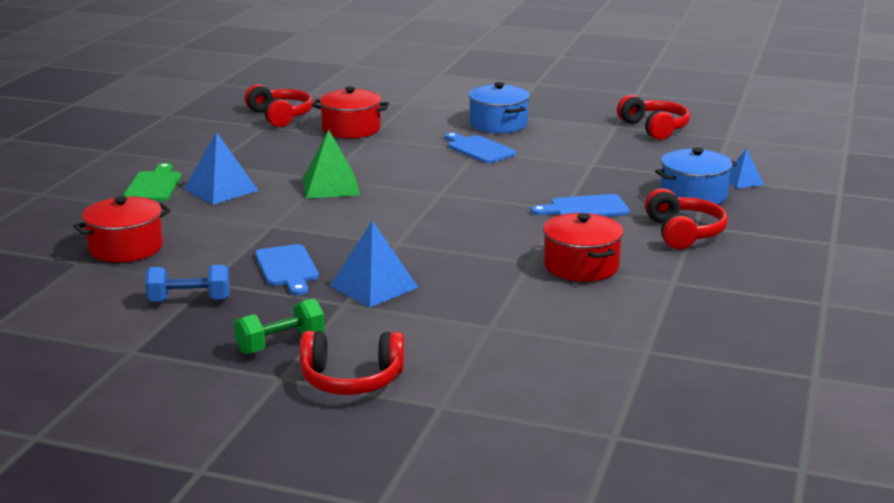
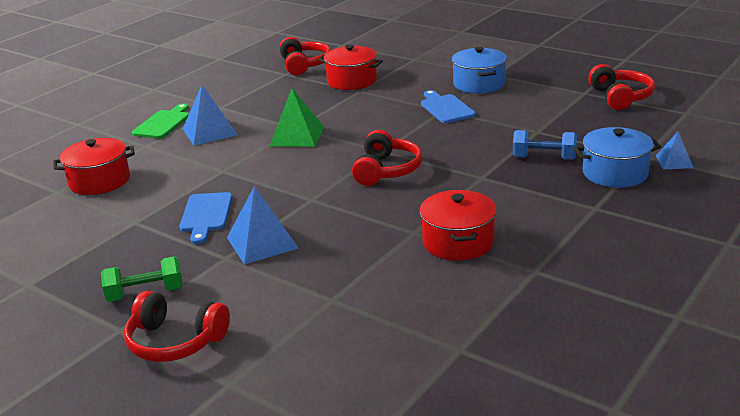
camera: 20 degrees right, 5 degrees up
blue dumbbell [145,265,230,302] -> blue dumbbell moved to [513,130,577,160]
blue cutting board [531,194,630,217] -> none
red headphones [645,188,728,250] -> red headphones moved to [352,130,422,186]

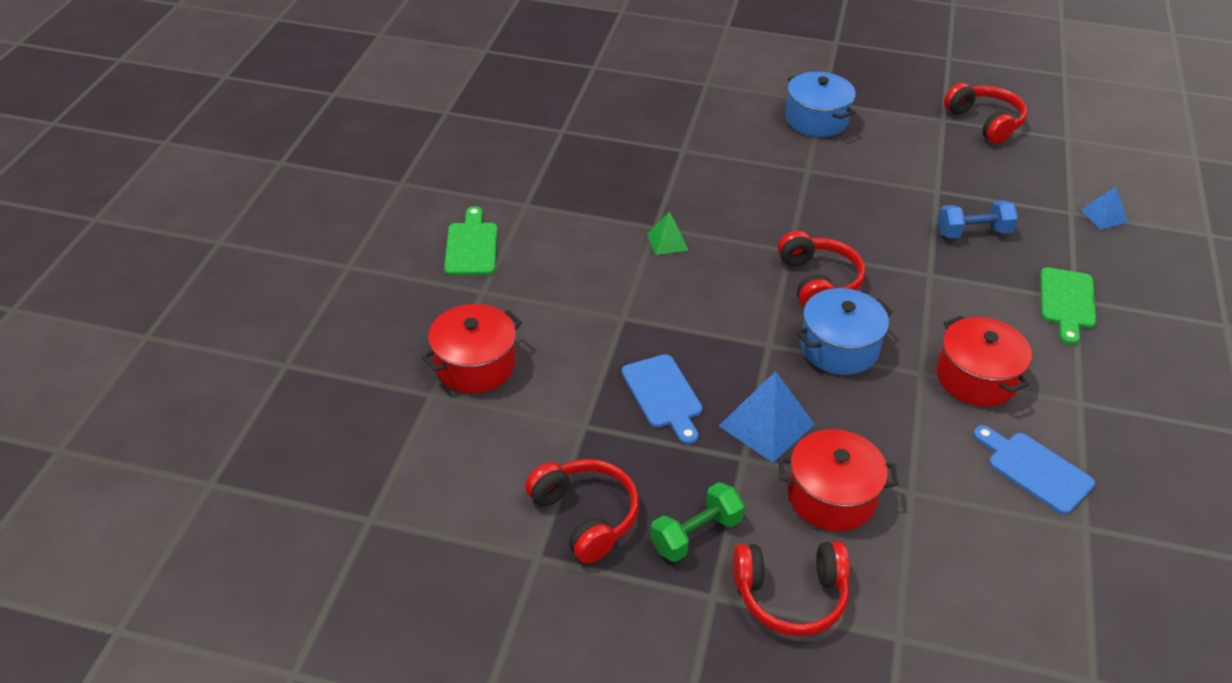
camera: 25 degrees left, 15 degrees up
blue pyramid [183,85,237,146] -> none
green pyramid [270,88,324,147] -> green pyramid [647,211,689,255], size x0.58
red headphones [279,37,331,75] -> red headphones moved to [525,459,639,564]
red pot [319,45,383,90] -> red pot moved to [778,429,898,531]
blue cutting board [421,90,476,123] -> blue cutting board moved to [973,425,1095,515]
blue pot [574,127,661,188] -> blue pot moved to [796,288,892,375]
none -> green cutting board [1040,267,1096,345]

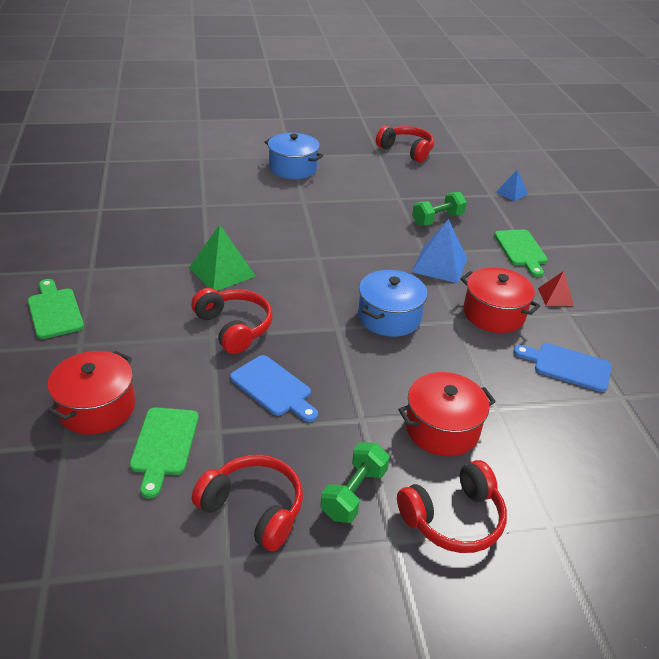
camera: 25 degrees left, 5 degrees down
green pyramid [647,211,689,255] -> green pyramid [189,225,256,291], size x1.72
blue pyramid [719,371,815,463] -> blue pyramid moved to [412,219,467,283]
red headphones [778,231,865,308] -> red headphones moved to [191,288,273,354]
blue dumbbell [938,200,1018,238] -> green dumbbell [412,192,467,226]
none -> green cutting board [130,407,199,498]
none -> red pyramid [538,271,574,306]

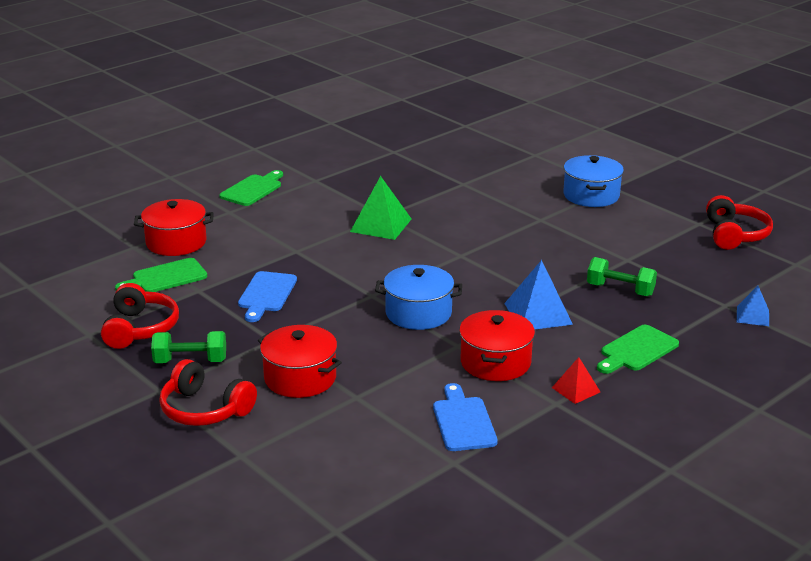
camera: 60 degrees right, 10 degrees down
red headphones [191,288,273,354] -> none

